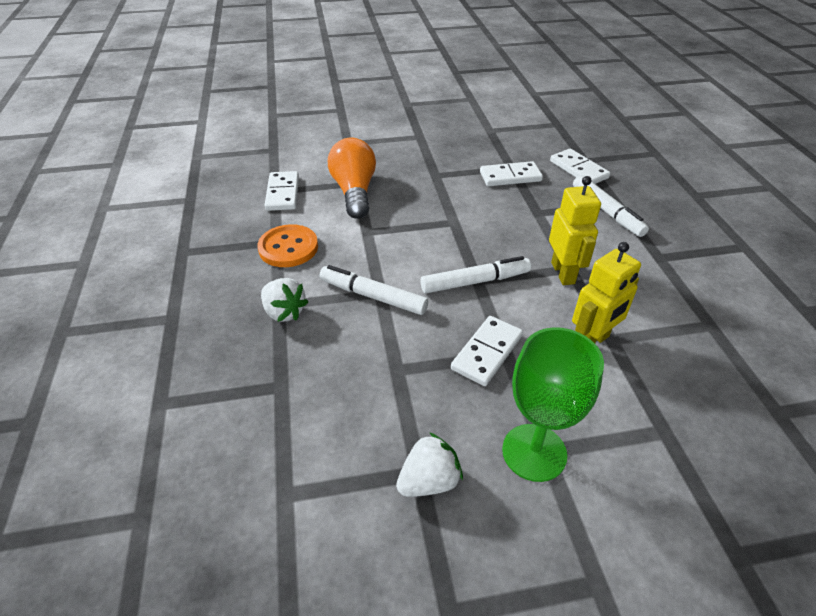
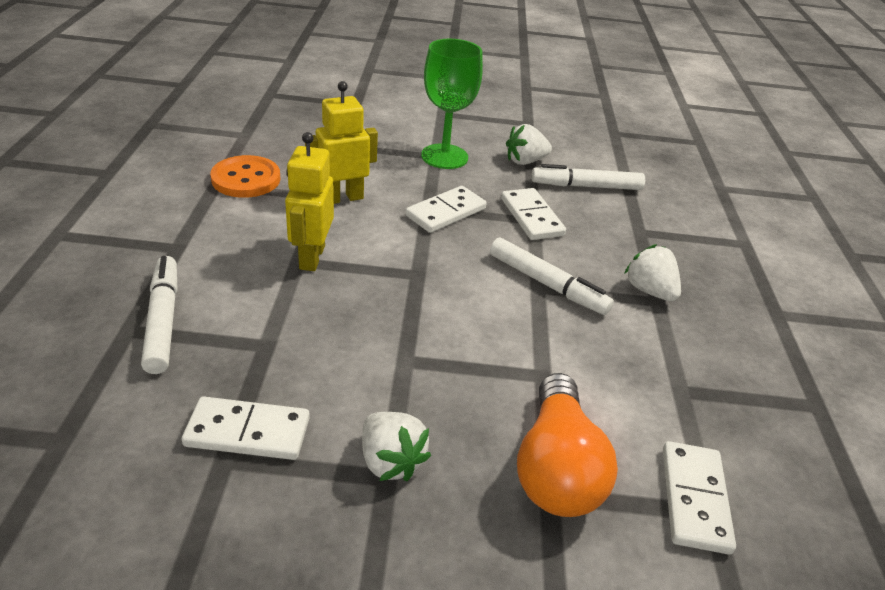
camera: 170 degrees left, 5 degrees down
orange button [257,224,318,267] -> orange button moved to [210,155,280,198]
white marker [420,256,531,293] -> white marker moved to [531,164,645,190]
white domino [550,149,610,184] -> white domino moved to [501,188,566,240]
none -> white strawberry [362,412,431,481]

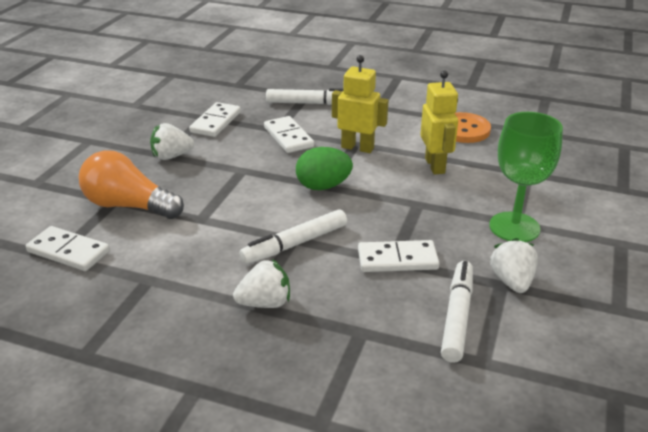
camera: 110 degrees right, 5 degrees down
white domino [406,186,487,233] -> white domino moved to [264,116,314,153]
none -> green egg [296,147,353,190]

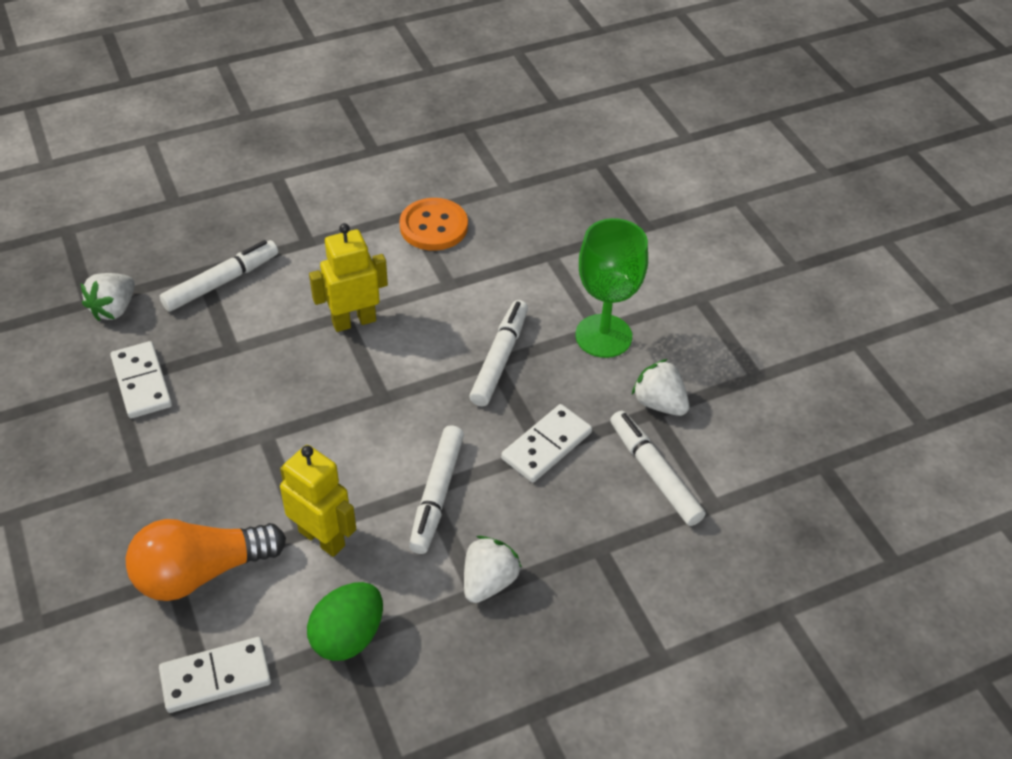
camera: 45 degrees left, 15 degrees up
white strawberry [150,123,194,160] -> white strawberry moved to [81,273,135,321]
white domino [264,116,314,153] -> none
green egg [296,147,353,190] -> green egg moved to [307,582,383,661]
yellow robot [420,70,458,175] -> yellow robot moved to [280,445,356,557]
none -> white marker [469,300,528,407]

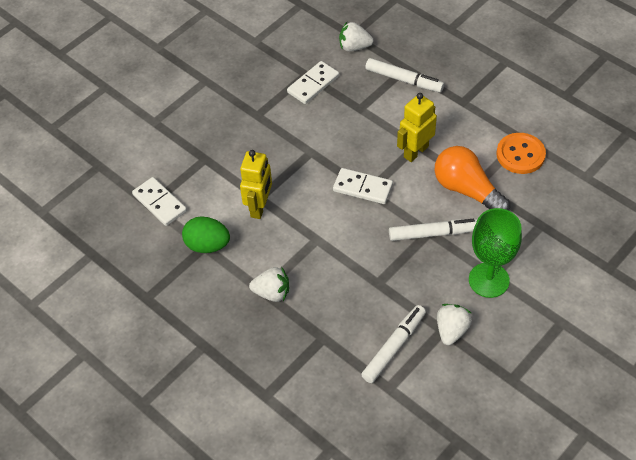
camera: 70 degrees right, 5 degrees up
orange light bulb [126,519,286,601] -> orange light bulb moved to [435,146,510,211]
yellow robot [309,223,388,332] -> yellow robot turned 90 degrees counterclockwise [397,93,437,162]
white marker [409,425,464,554] -> none
white domino [501,404,592,483] -> white domino moved to [333,168,393,204]

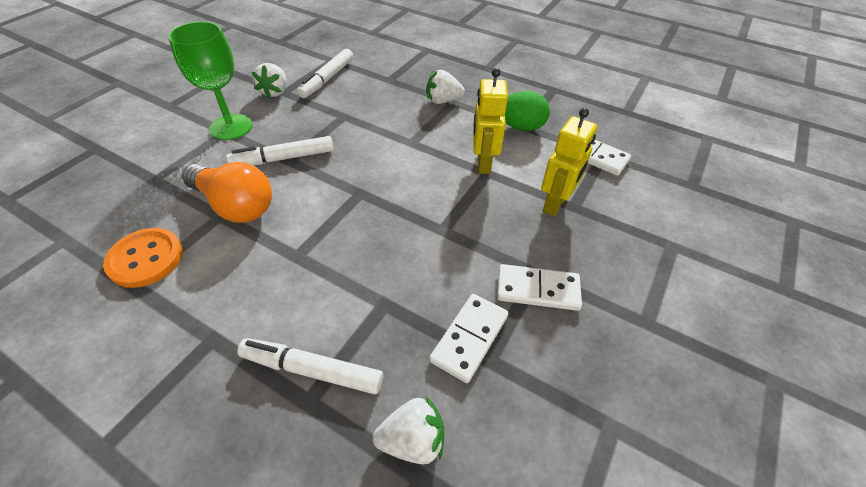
camera: 165 degrees right, 5 degrees down
white domino [333,168,393,204] -> white domino moved to [497,264,582,311]
yellow robot [397,93,437,162] -> yellow robot moved to [541,108,597,217]

